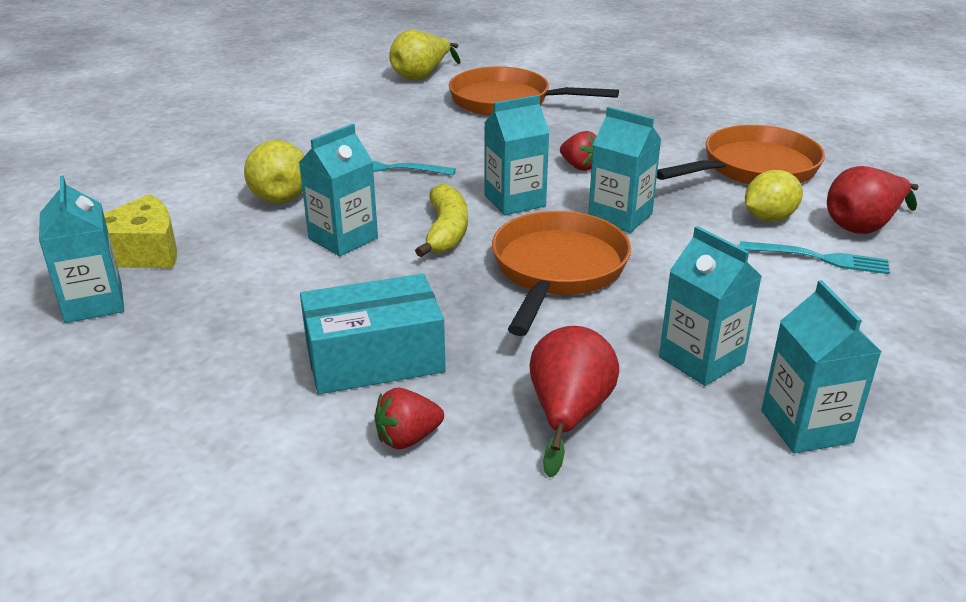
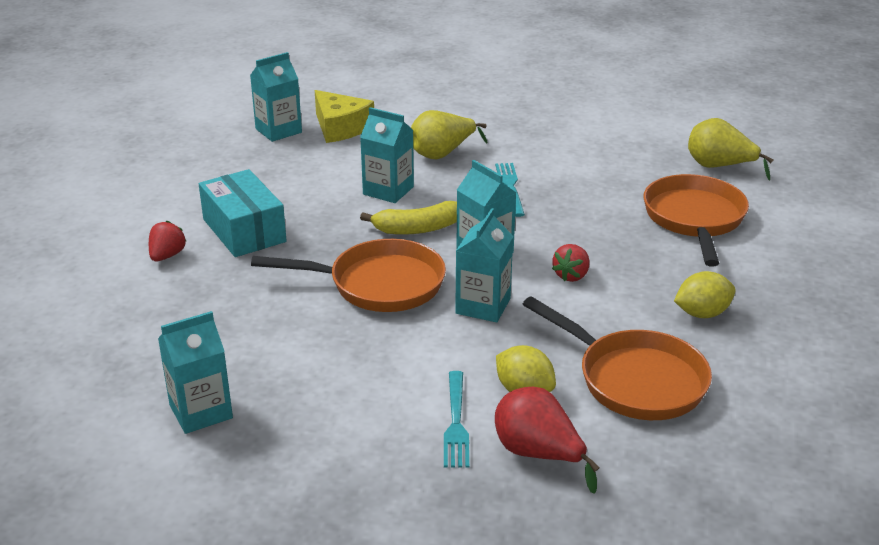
camera: 75 degrees right, 0 degrees up
red strawberry [374,388,444,449] -> red strawberry turned 60 degrees clockwise [149,221,186,261]
red pear [529,326,619,478] -> none
turquoise carton [659,226,762,386] -> none
none -> yellow lemon [674,271,736,318]

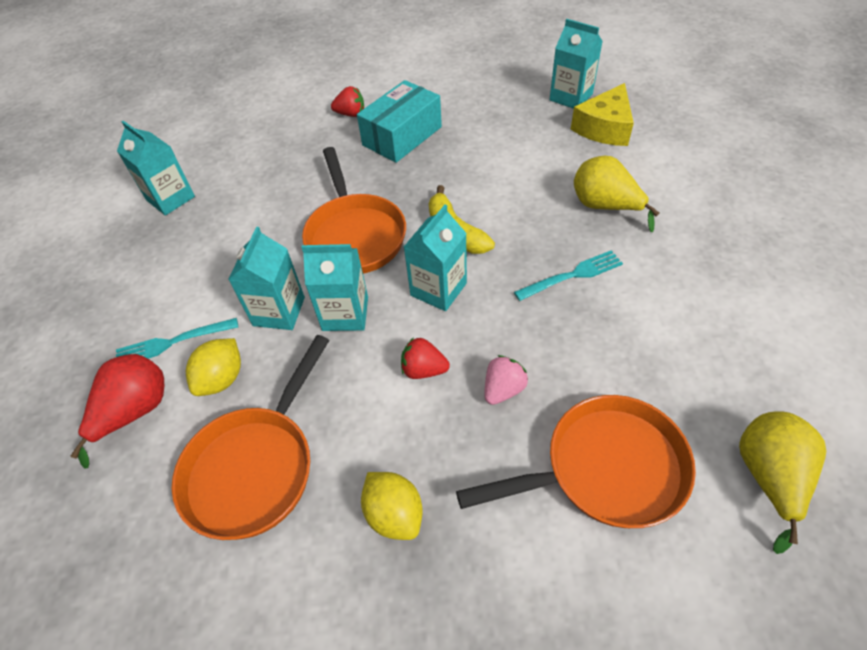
camera: 75 degrees right, 20 degrees up
turquoise carton [360,107,414,203] -> turquoise carton moved to [228,227,305,330]
none -> pink strawberry [484,355,528,405]

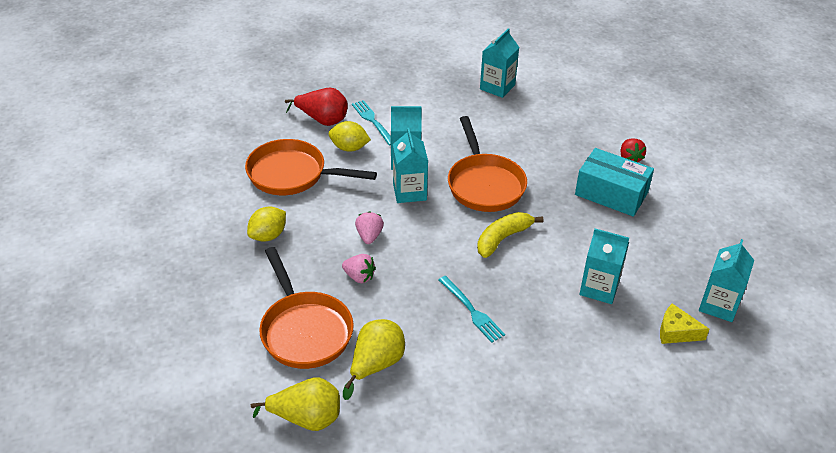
camera: 75 degrees right, 10 degrees down
orange pan [302,147,406,274] -> orange pan turned 75 degrees counterclockwise [448,116,527,212]
red strawberry [401,337,450,379] -> pink strawberry [355,211,384,244]
turquoise carton [404,204,467,311] -> turquoise carton moved to [579,228,629,304]
yellow cheese [571,83,634,146] -> yellow cheese [660,303,709,344], size x0.67
yellow pear [574,156,660,232] -> yellow pear moved to [343,319,405,400]

